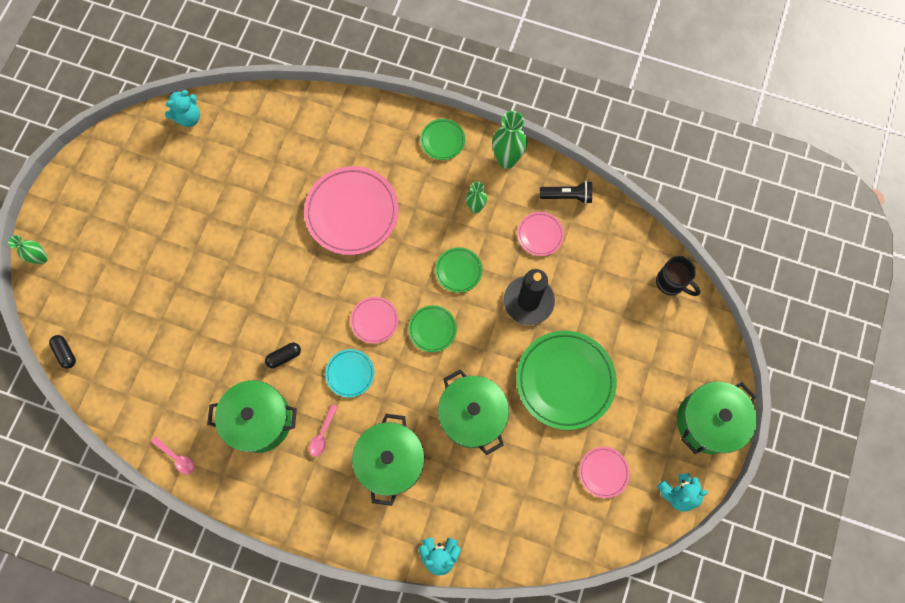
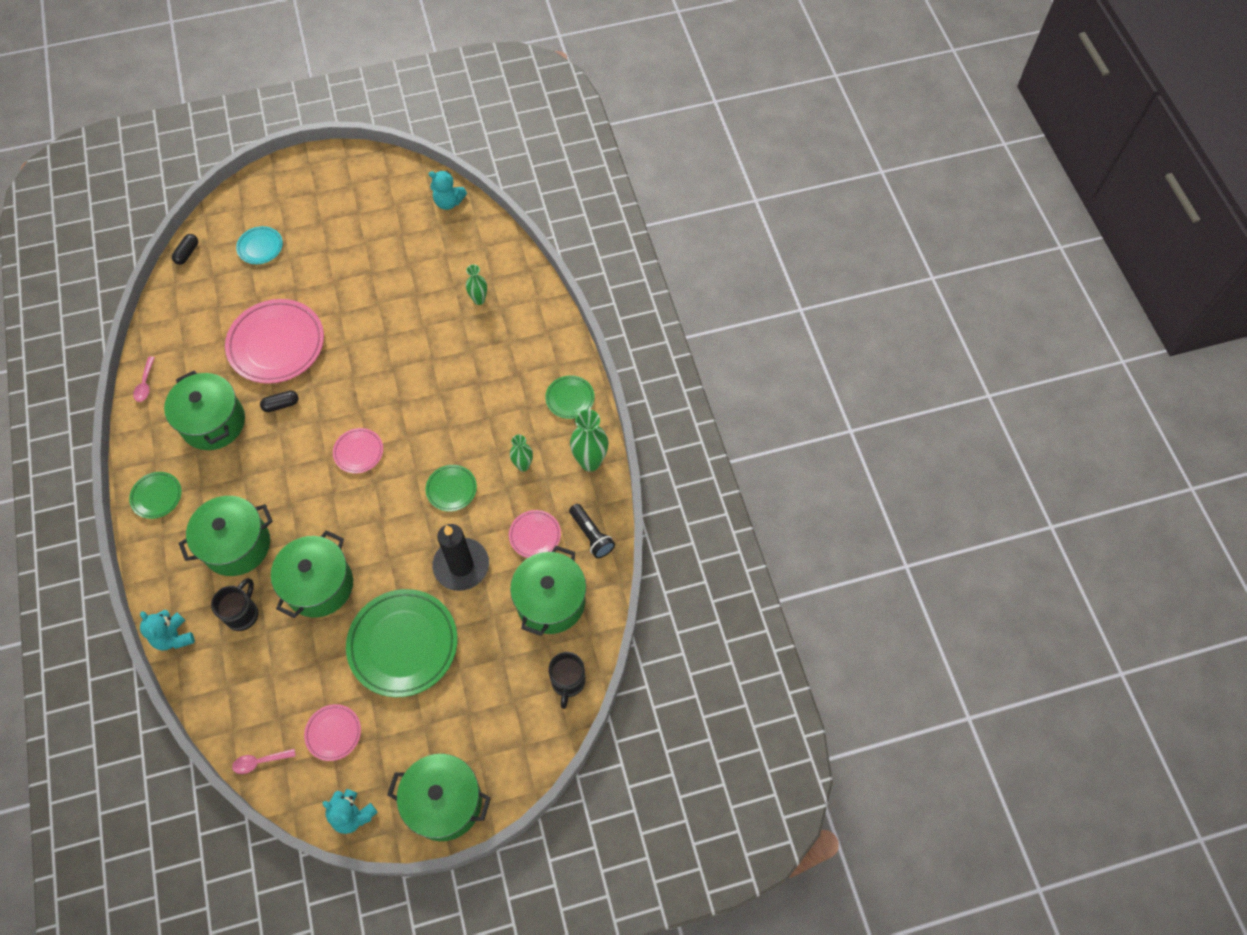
camera: 55 degrees right, 10 degrees down
green vase [8,235,48,264] -> green vase moved to [466,264,487,305]
black capsule [265,343,301,368] -> black capsule turned 45 degrees counterclockwise [260,390,299,412]
pink plate [304,166,399,255] -> pink plate moved to [225,299,324,384]
pink spoon [309,404,337,457] -> pink spoon moved to [232,749,296,774]
turquoise plate [325,349,374,397] -> turquoise plate moved to [236,226,283,264]
green plate [409,305,457,352] -> green plate moved to [129,472,182,519]
none -> black mug [211,578,258,631]
none -> green pot [510,546,586,636]

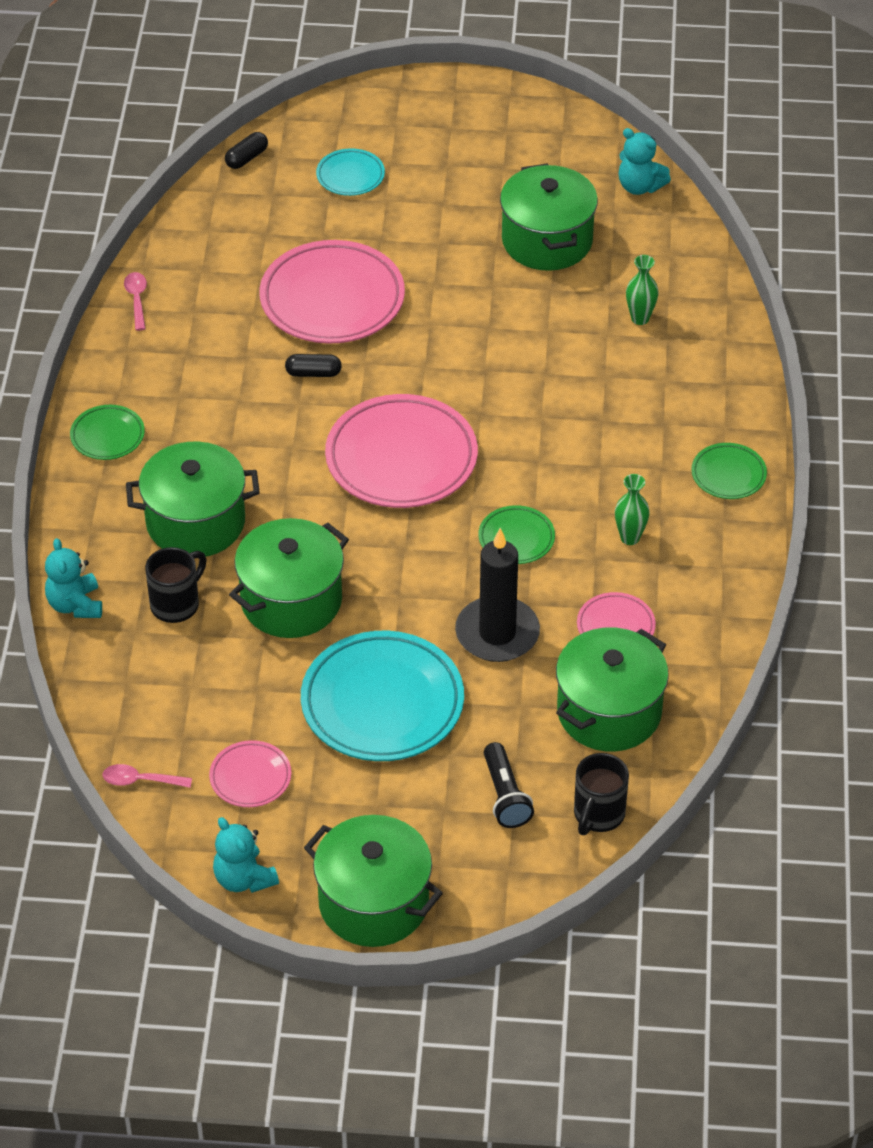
camera: 20 degrees right, 15 degrees down
pink spoon [133,356,155,402] -> pink spoon turned 150 degrees clockwise [124,272,147,331]
green pot [164,371,245,450] -> green pot moved to [500,163,598,271]
pink plate [333,428,383,473] -> pink plate [325,394,478,508], size x2.03
green plate [346,589,457,697] -> turquoise plate [301,631,464,761]
black flashlight [569,504,615,558] -> black flashlight moved to [484,742,534,828]
green vase [570,409,608,472] -> none

